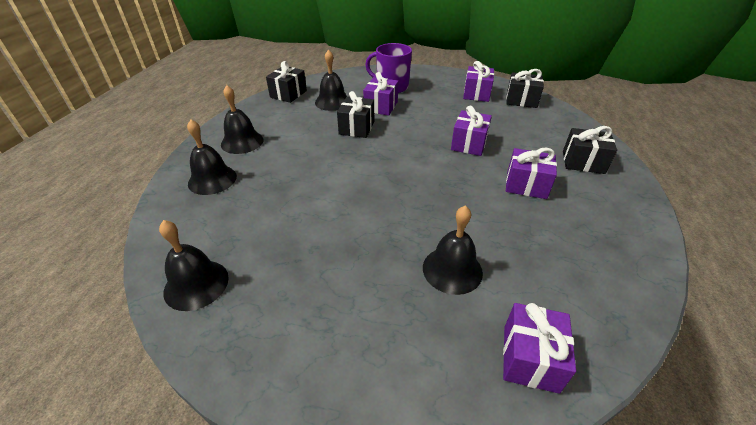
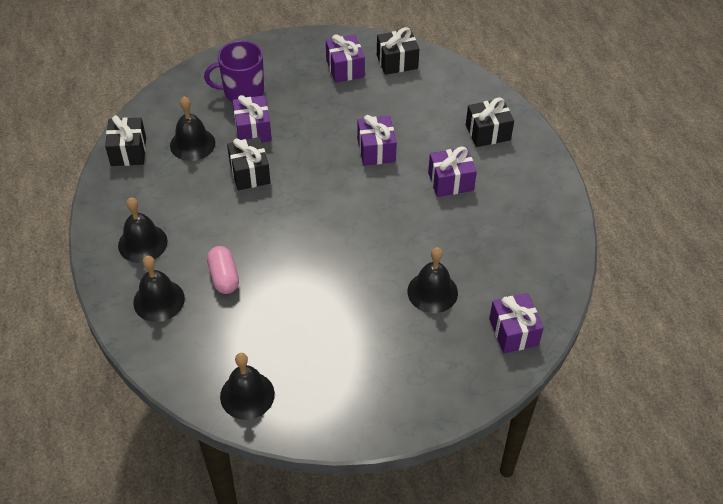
camera: 30 degrees left, 10 degrees up
none -> pink capsule [207,246,239,294]

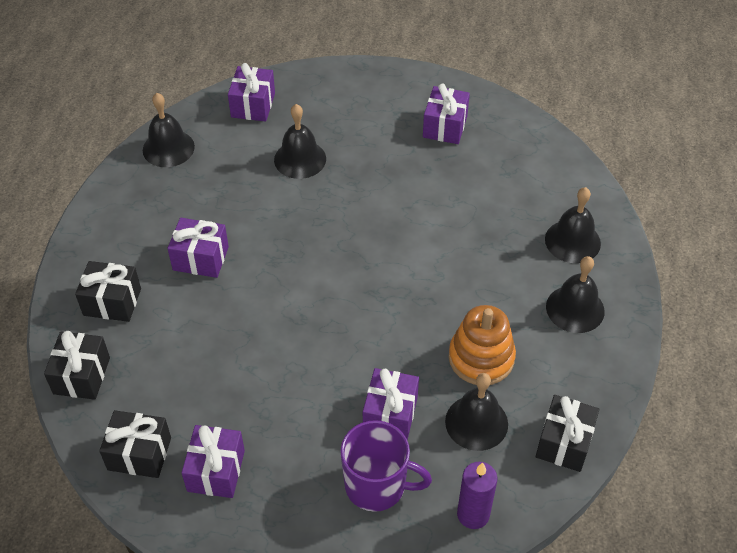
camera: 155 degrees left, 0 degrees up
pink capsule [207,246,239,294] -> none
black bell [220,353,275,420] -> black bell moved to [143,93,195,167]
black gift [227,137,271,190] -> black gift moved to [44,331,110,400]
purple gift [357,115,397,166] -> purple gift moved to [423,84,470,144]
none -> orange stacking toy [449,305,516,385]
none -> purple candle [457,462,497,529]

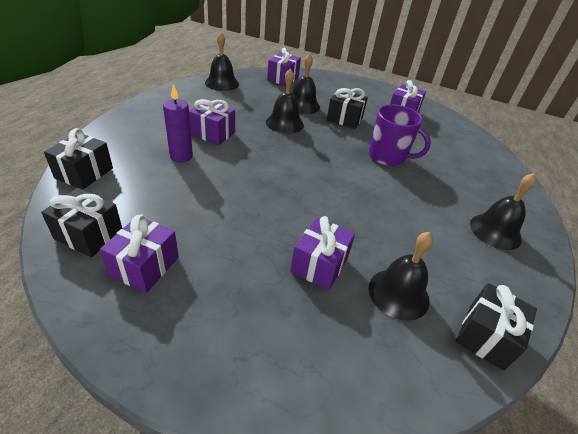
camera: 10 degrees right, 10 degrees down
black gift [75,261,141,322] -> black gift moved to [327,88,368,129]
purple mug [341,420,432,512] -> purple mug moved to [369,104,431,166]
orange stacking toy [449,305,516,385] -> none
purple candle [457,462,497,529] -> purple candle moved to [163,84,193,163]
black bell [545,187,601,263] -> black bell moved to [266,69,304,134]

